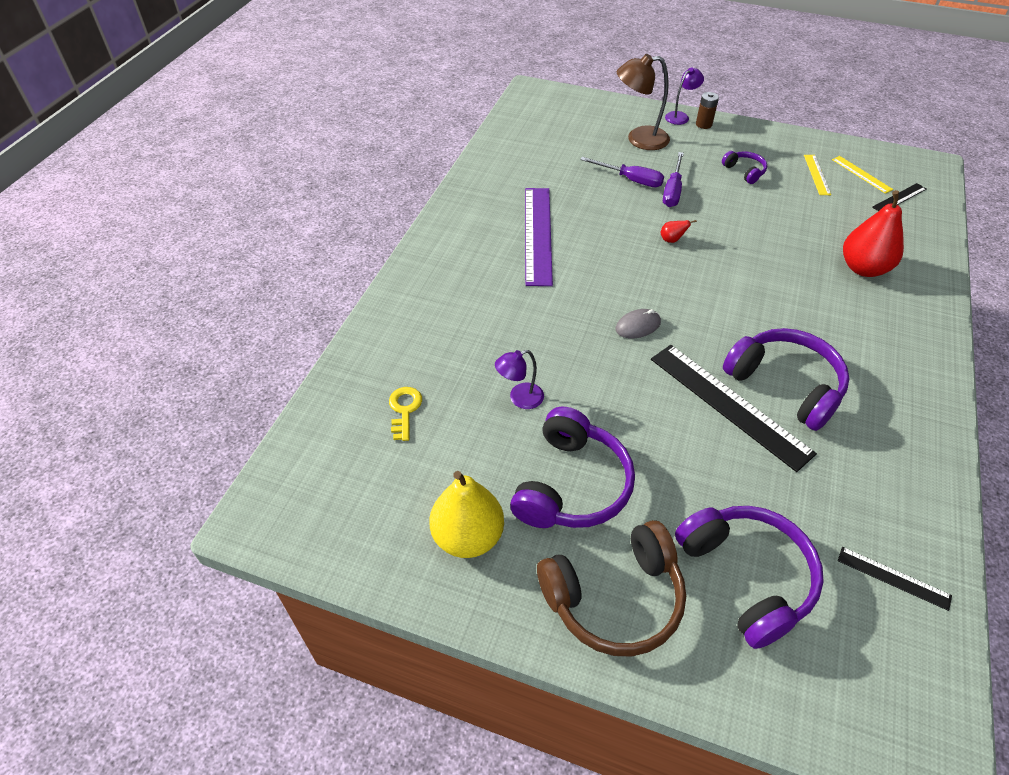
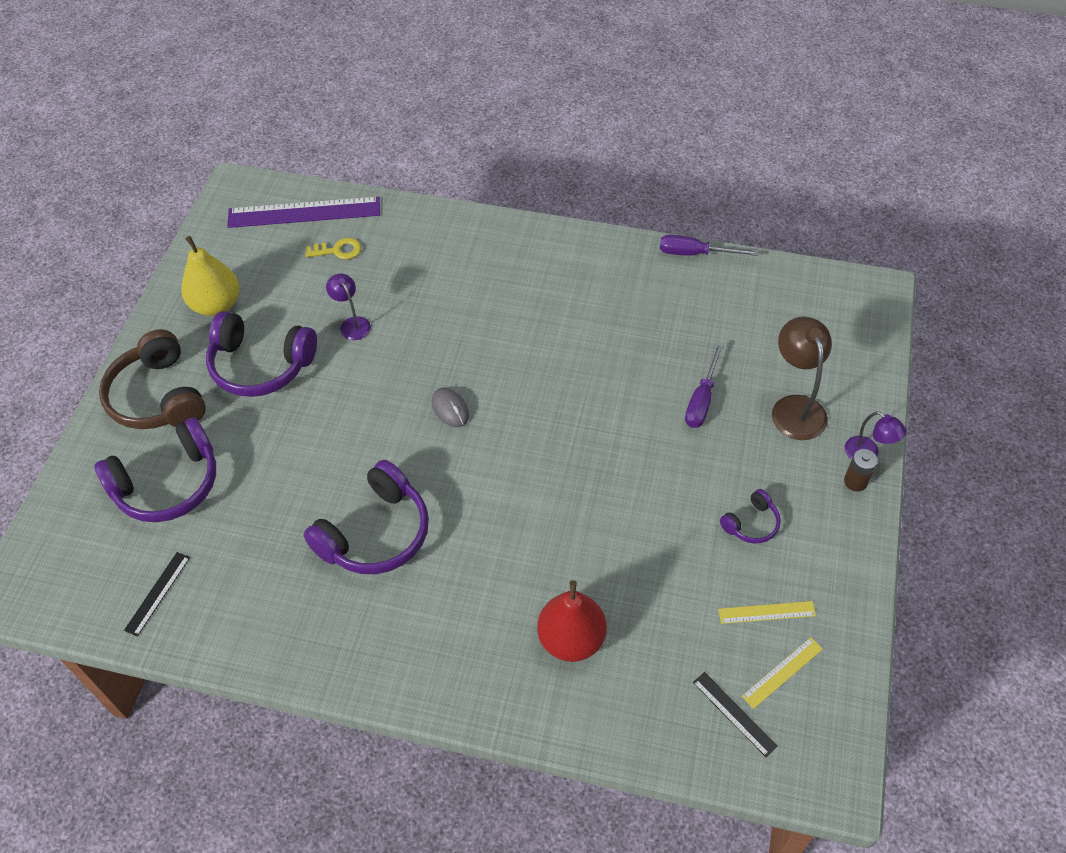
camera: 85 degrees right, 5 degrees up
purple ruler [525,188,553,286] -> purple ruler moved to [227,197,380,228]
black ruler [651,345,817,472] -> none
red pear [661,220,697,243] -> none
purple screwdriver [663,152,684,207] -> purple screwdriver moved to [660,235,759,256]

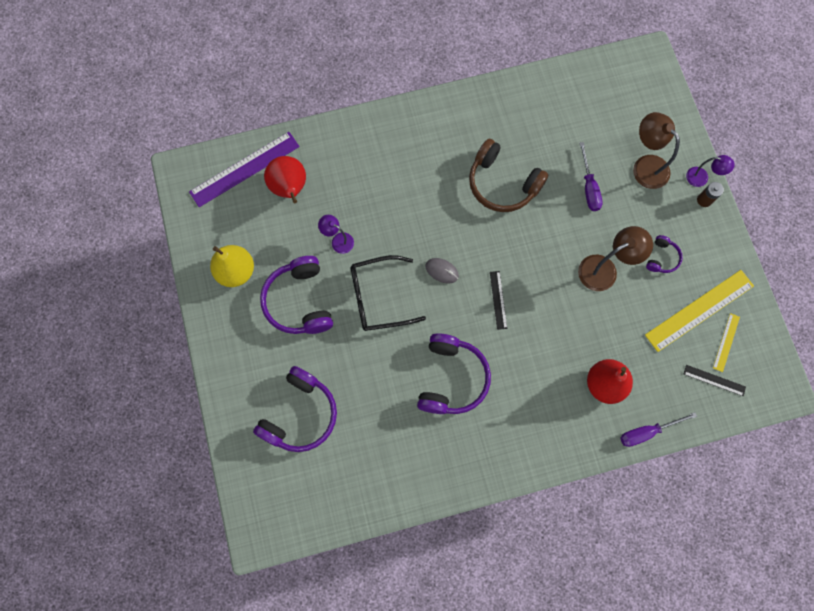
camera: 30 degrees left, 20 degrees up
brown headphones [99,329,206,429] -> brown headphones moved to [469,139,548,212]
black ruler [124,552,190,637] -> black ruler moved to [490,271,507,330]
purple headphones [206,311,317,397] -> purple headphones turned 90 degrees clockwise [260,256,333,334]
yellow key [305,238,361,259] -> red pear [264,156,306,203]
purple screwdriver [660,235,759,256] -> purple screwdriver moved to [621,412,697,447]
yellow ruler [718,601,816,624] -> yellow ruler [645,270,754,352], size x2.04
none -> black glasses [351,255,426,331]
none -> brown lamp [578,226,653,291]

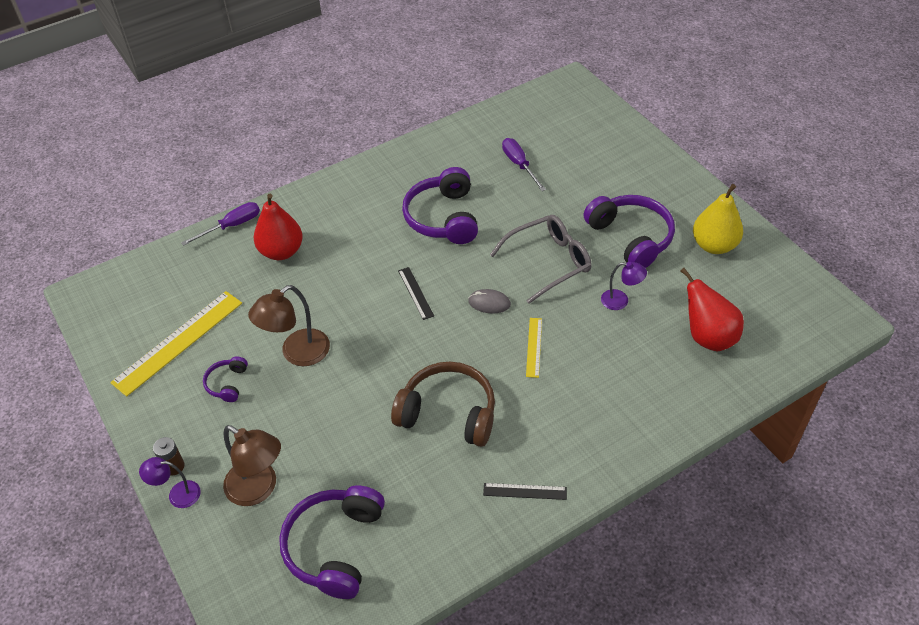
camera: 165 degrees right, 25 degrees down
purple ruler [189,132,300,207] -> none
purple headphones [253,366,337,452] -> purple headphones moved to [279,485,385,599]
black glasses [351,255,426,331] -> grey glasses [490,215,591,304]
purple screwdriver [579,142,603,211] -> purple screwdriver moved to [502,138,546,191]
black ruler [684,365,746,396] -> black ruler moved to [483,483,567,500]
yellow ruler [713,313,740,372] -> yellow ruler moved to [526,318,542,378]

